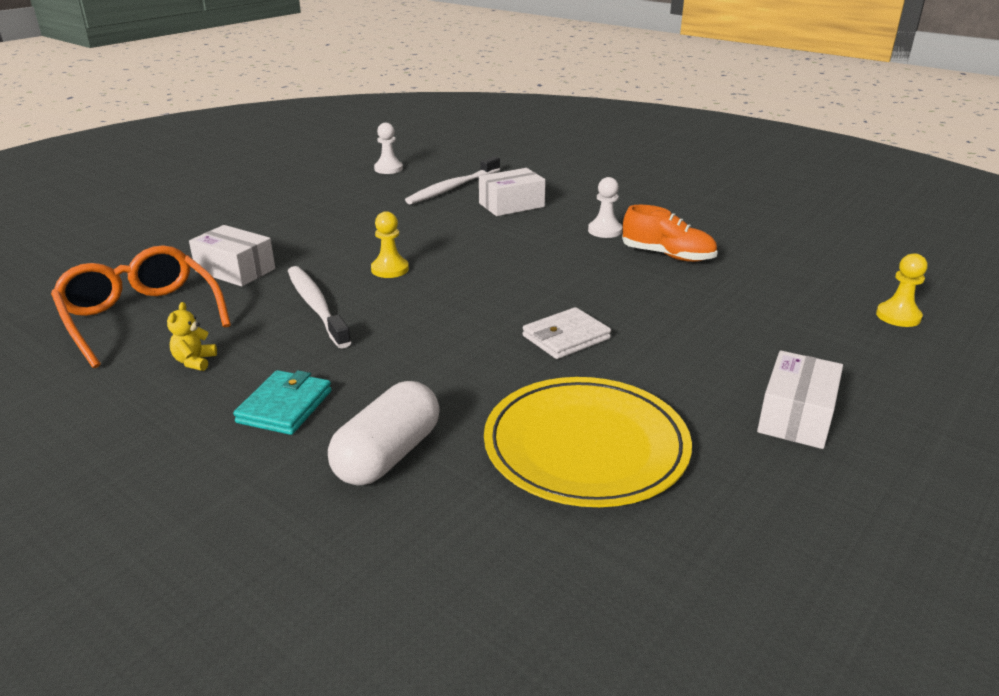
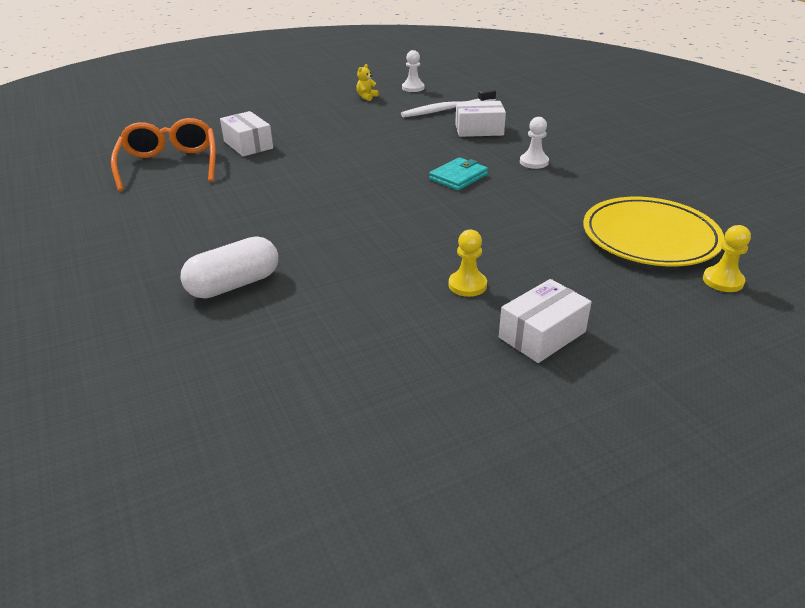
camera: 25 degrees right, 5 degrees up
yellow teddy bear [167,302,217,371] -> yellow teddy bear moved to [356,64,379,101]
turquoise wallet [233,370,332,435] -> turquoise wallet moved to [429,157,488,190]
white toothbrush [288,266,351,348] -> none
yellow pawn [371,211,409,278] -> yellow pawn moved to [449,230,487,297]
yellow plate [484,377,692,507] -> yellow plate moved to [583,197,724,266]
white wallet [523,307,611,359] -> none
orange shoe [622,205,718,262] -> none

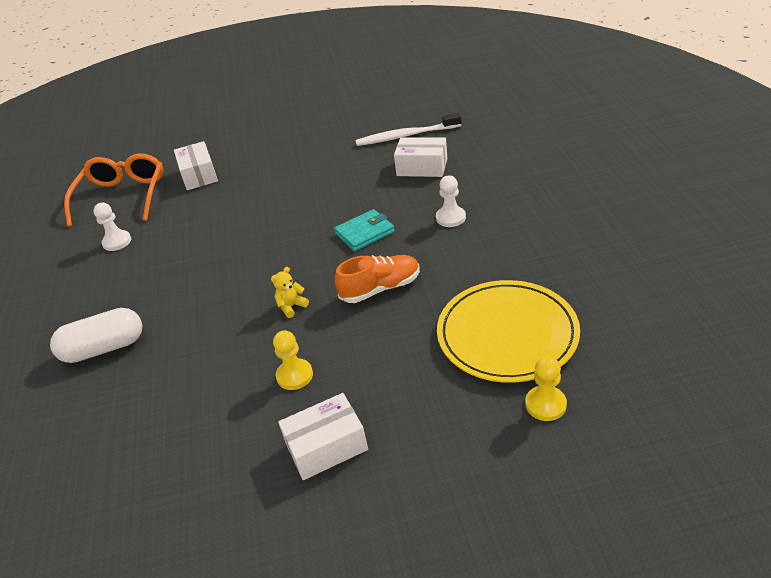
camera: 20 degrees right, 5 degrees up
yellow teddy bear [356,64,379,101] -> yellow teddy bear moved to [271,267,309,318]
white pawn [402,50,424,92] -> white pawn moved to [93,203,131,251]
none -> orange shoe [335,255,420,303]

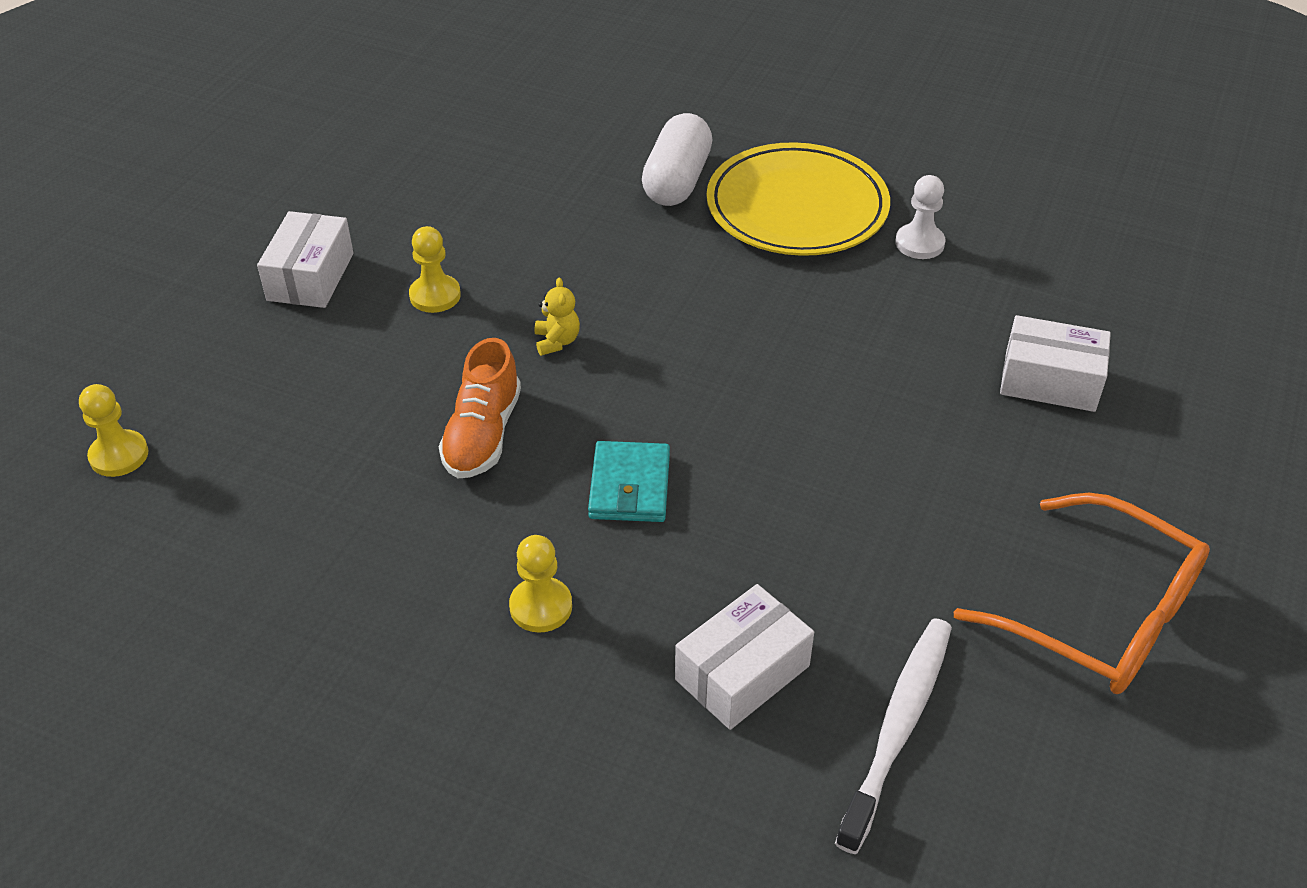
camera: 120 degrees right, 5 degrees up
orange glasses [64,154,164,227] -> orange glasses moved to [954,492,1210,694]
white pawn [436,175,466,227] -> yellow pawn [509,535,572,633]
yellow plate [437,280,580,383] -> yellow plate moved to [706,142,890,256]

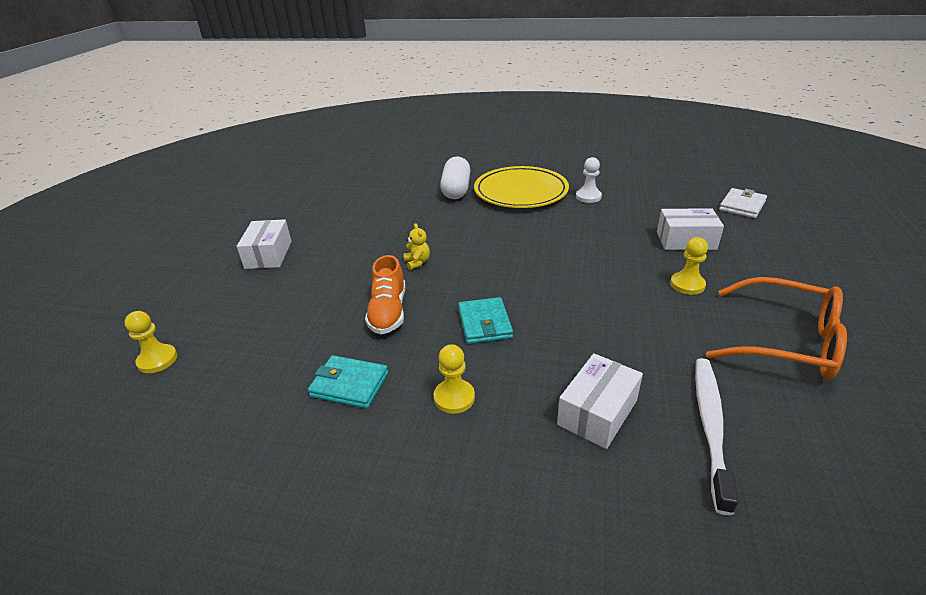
camera: 10 degrees left, 10 degrees down
yellow pawn [409,226,461,313] -> yellow pawn moved to [670,237,708,295]
none -> turquoise wallet [308,355,388,409]
none -> white wallet [719,188,767,218]

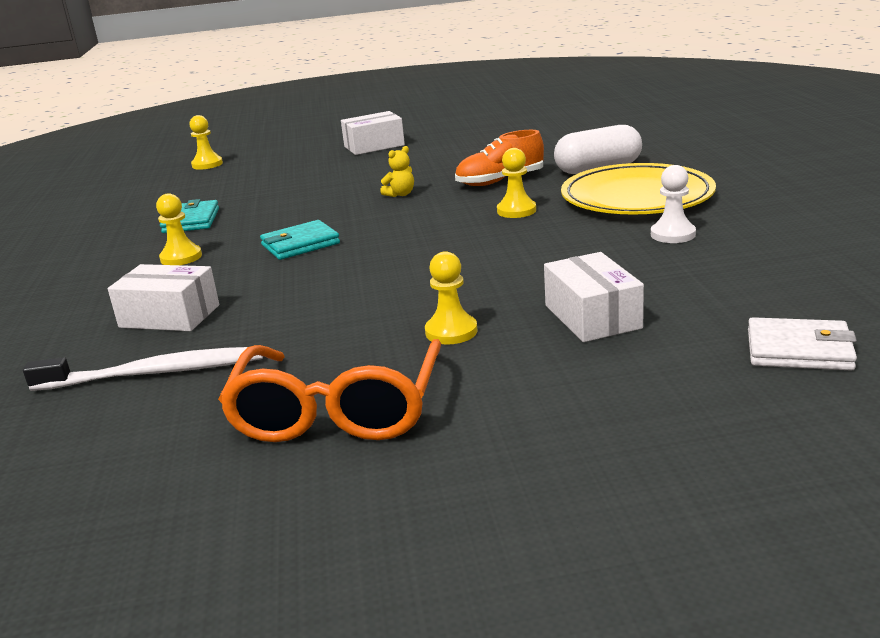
camera: 70 degrees right, 10 degrees down
orange shoe [365,255,405,334] -> orange shoe moved to [455,130,544,186]
none -> yellow pawn [497,148,536,218]

